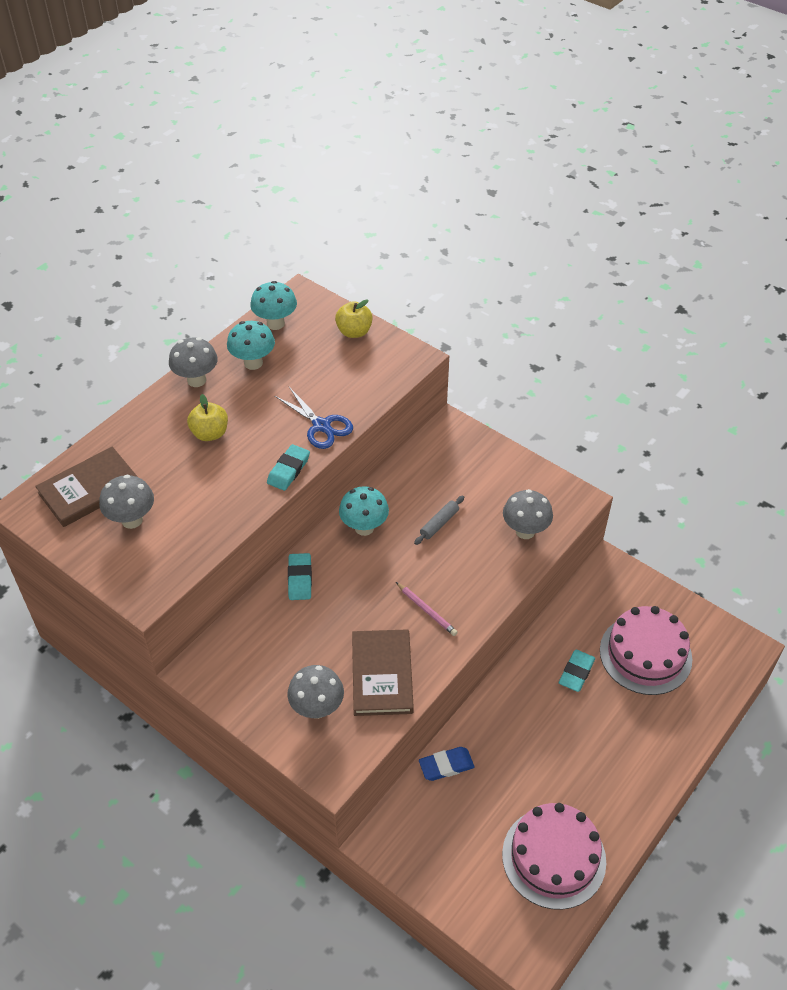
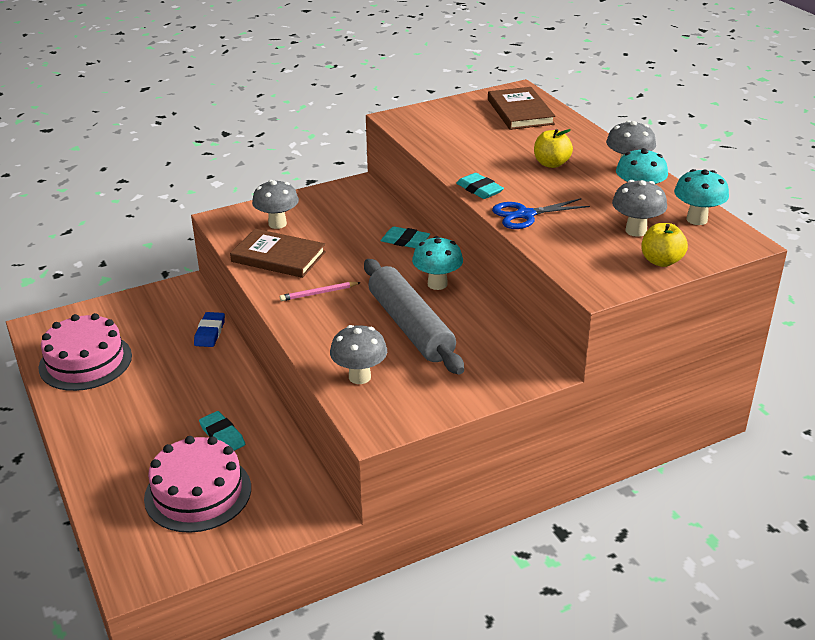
camera: 115 degrees right, 15 degrees down
grey mushroom [99,475,154,529] -> grey mushroom moved to [612,180,667,237]
grey rolling pin [414,496,464,545] -> grey rolling pin [364,259,464,374], size x2.49

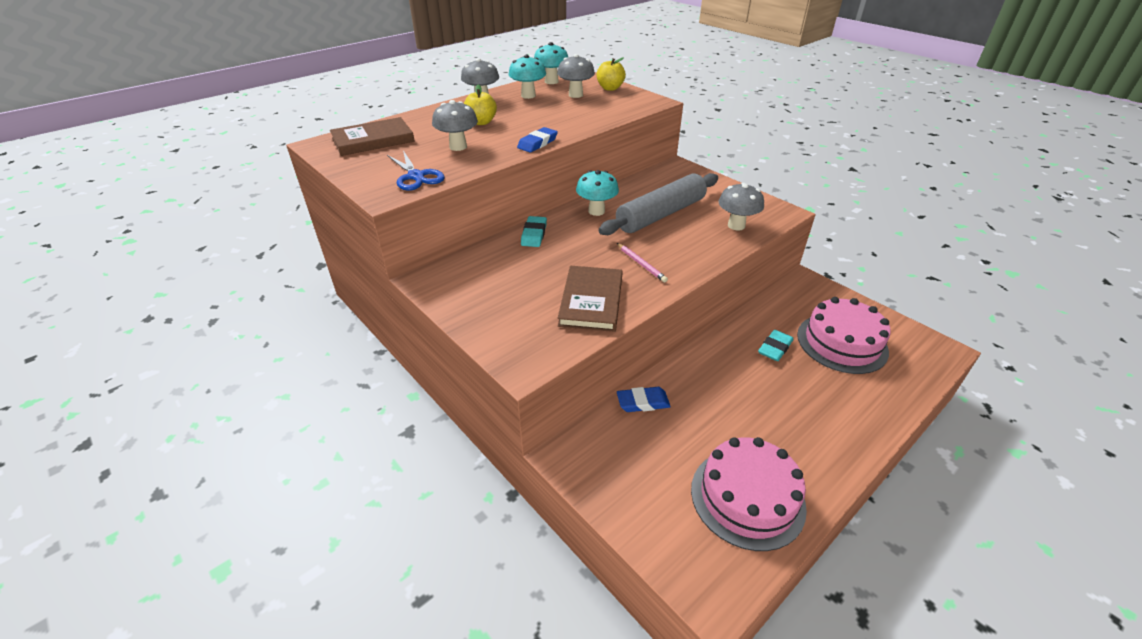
camera: 105 degrees left, 5 degrees up
grey mushroom [252,180,299,229] -> grey mushroom moved to [432,100,478,151]
turquoise eraser [456,173,504,199] -> blue eraser [517,127,558,153]
blue scissors [492,198,590,229] -> blue scissors moved to [387,150,445,191]

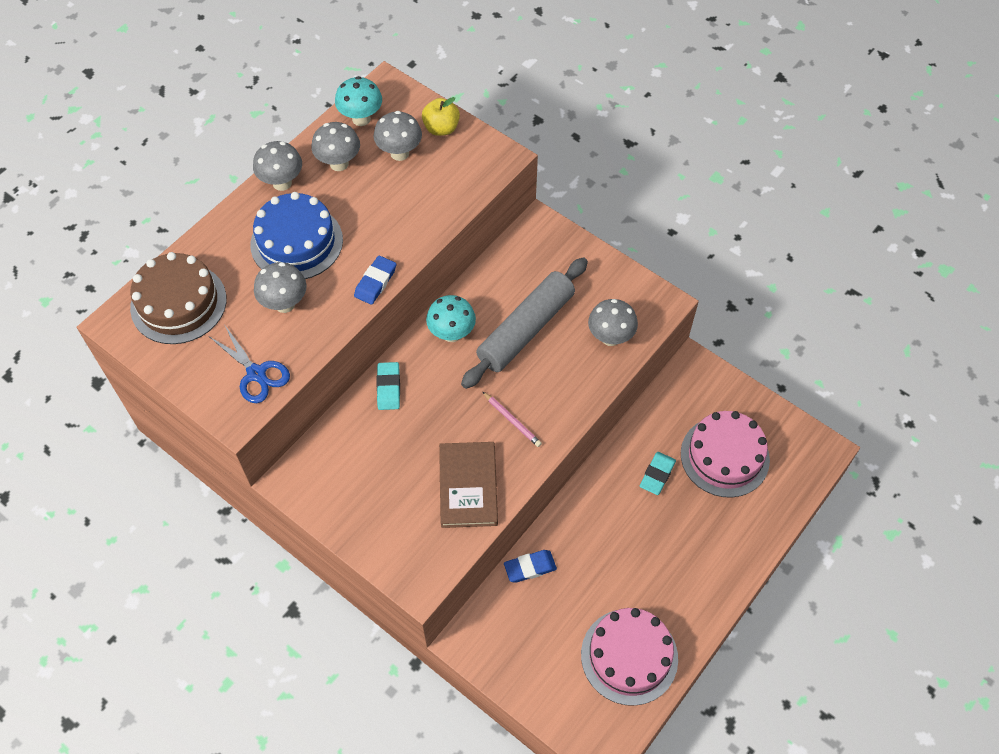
camera: 10 degrees left, 20 degrees up
brown book [330,117,415,156] -> brown cake [130,252,227,344]
yellow apple [464,85,497,125] -> blue cake [250,192,343,279]
turquoise mushroom [509,55,546,99] -> grey mushroom [311,122,360,171]

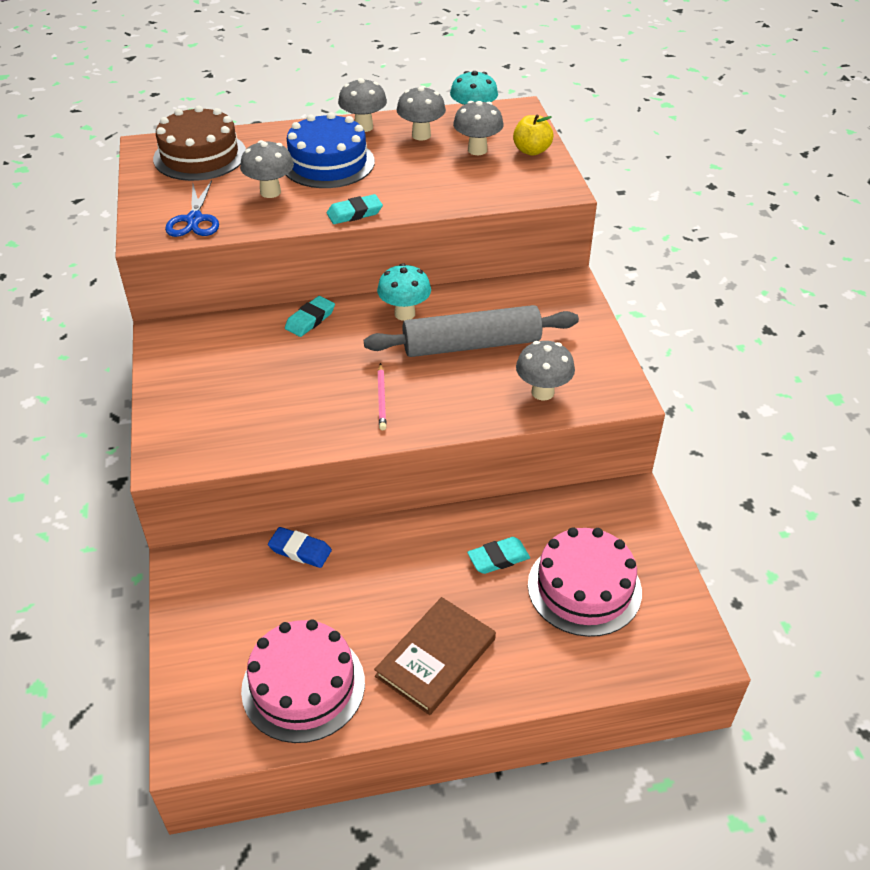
camera: 40 degrees right, 15 degrees down
blue eraser [354,256,396,305] -> turquoise eraser [327,194,383,224]
brown book [439,442,498,528] -> brown book moved to [374,597,496,715]

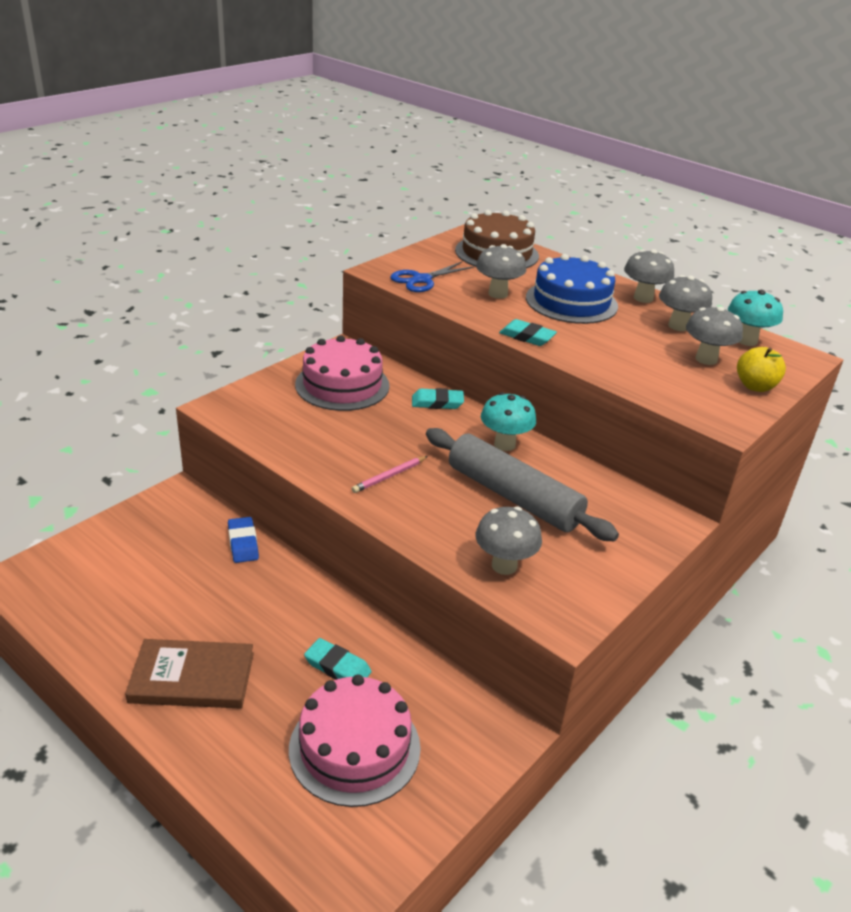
camera: 50 degrees right, 10 degrees down
pink cake [241,619,365,743] -> pink cake moved to [295,335,390,411]

